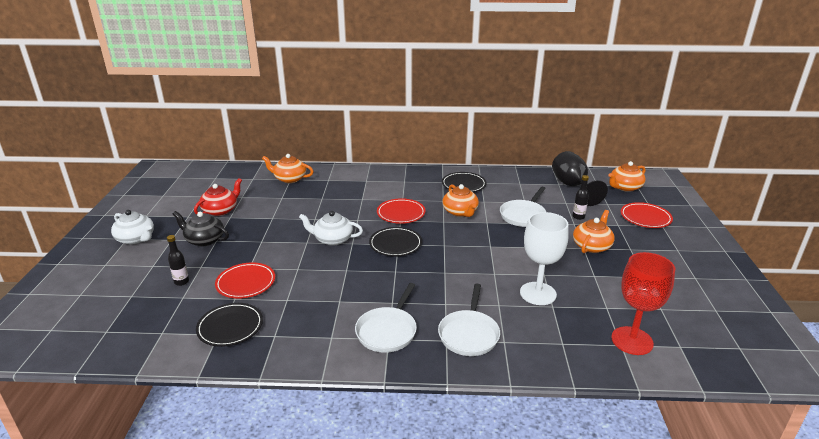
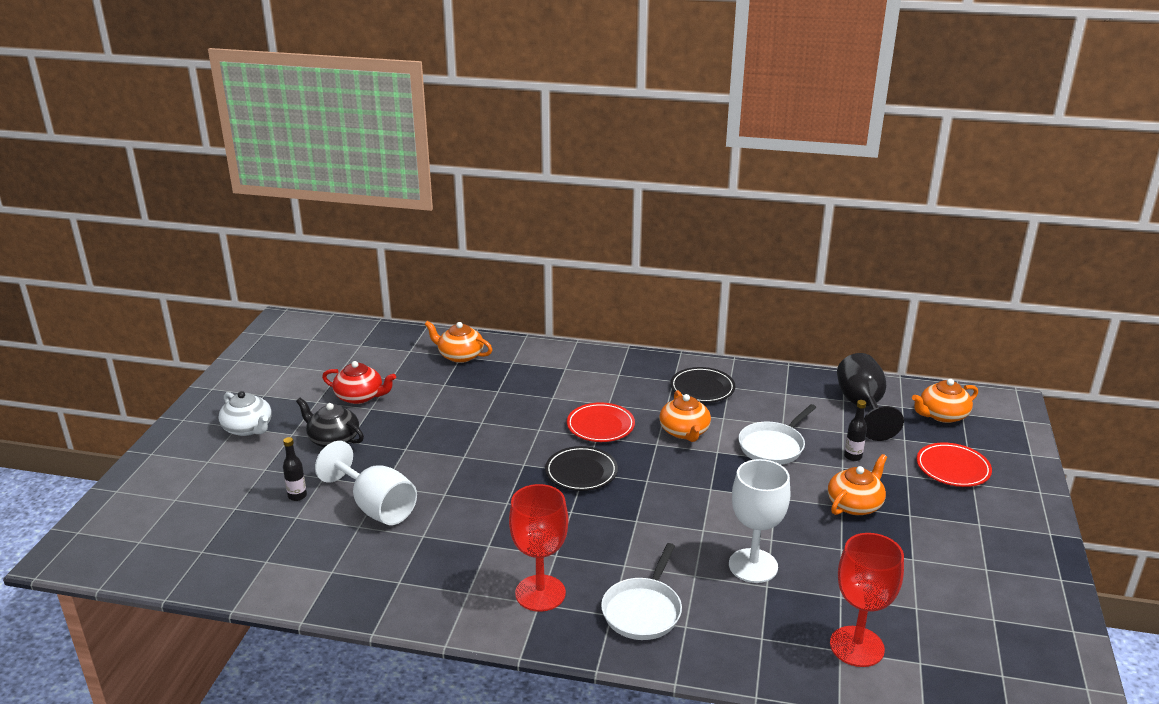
camera: 10 degrees right, 0 degrees up
red teapot [194,178,242,216] -> red teapot turned 60 degrees clockwise [322,361,396,404]
black plate [196,303,263,347] -> none
red plate [215,262,275,299] -> white goblet [315,441,417,525]
white teapot [299,211,363,246] -> none
white pan [355,283,417,353] -> red goblet [509,484,568,612]

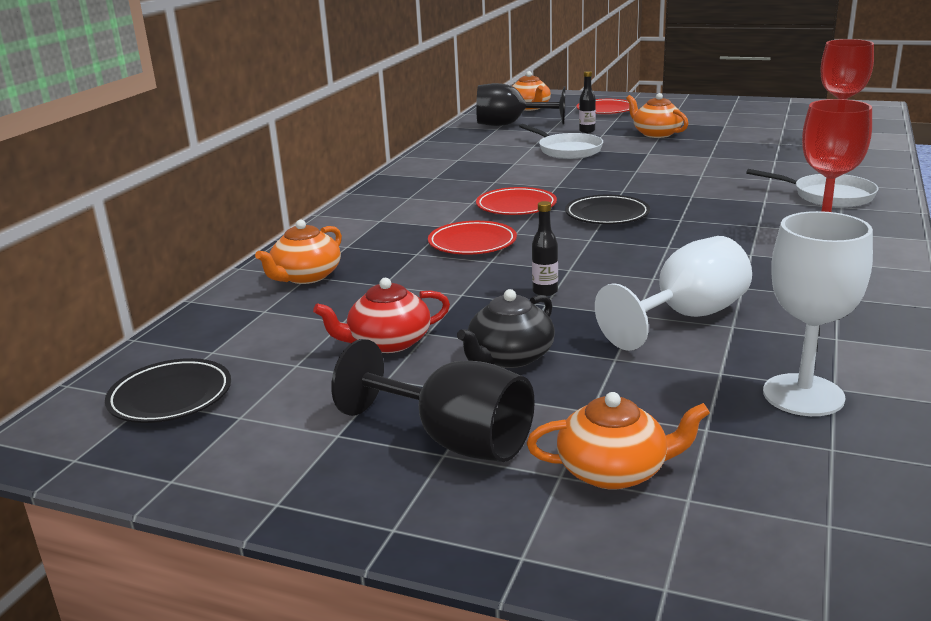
camera: 80 degrees left, 5 degrees down
white teapot [219,391,272,436] -> black goblet [331,339,535,462]
black bottle [283,437,307,501] -> black bottle moved to [532,201,558,296]
red teapot [322,361,396,404] -> red teapot turned 135 degrees counterclockwise [313,278,450,353]
orange teapot [659,390,711,442] -> orange teapot moved to [527,392,710,490]
black plate [670,367,735,403] -> black plate moved to [105,358,231,423]
white goblet [729,459,790,583] -> white goblet moved to [763,211,873,416]
none -> red plate [428,221,517,255]

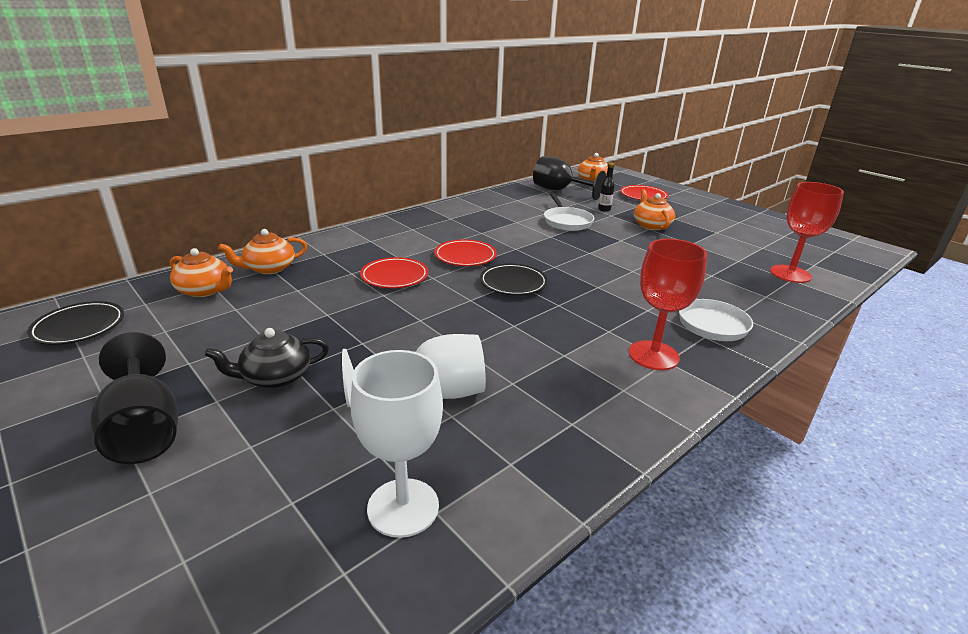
camera: 25 degrees right, 5 degrees up
red teapot [313,278,450,353] -> none
orange teapot [527,392,710,490] -> orange teapot moved to [170,248,233,297]
black bottle [532,201,558,296] -> none

